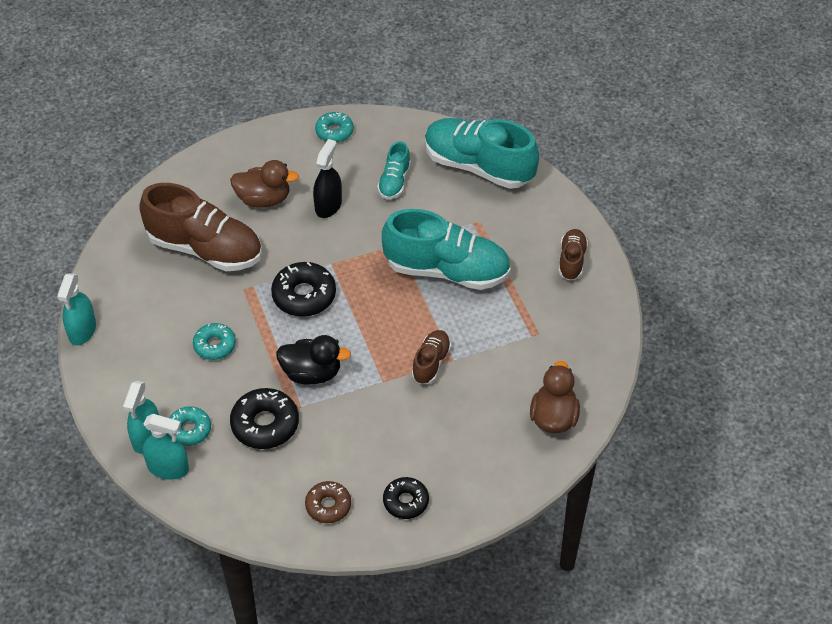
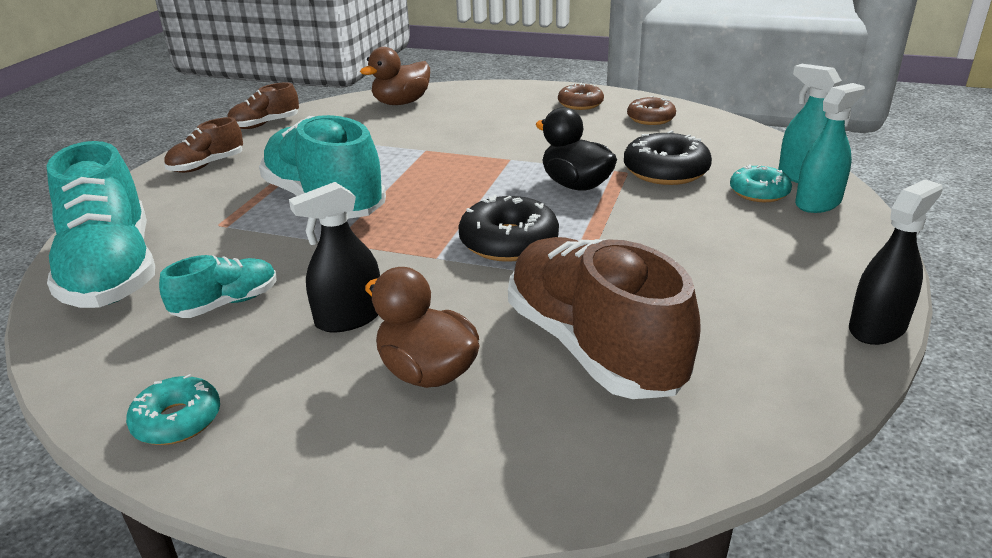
camera: 140 degrees left, 20 degrees down
turquoise spray bottle [57,273,96,345] -> black spray bottle [849,179,943,345]
turquoise donut [193,323,236,360] -> none
black donut [383,477,429,519] -> brown donut [558,83,604,110]
brown shoe [412,330,452,384] -> brown shoe moved to [227,82,299,129]

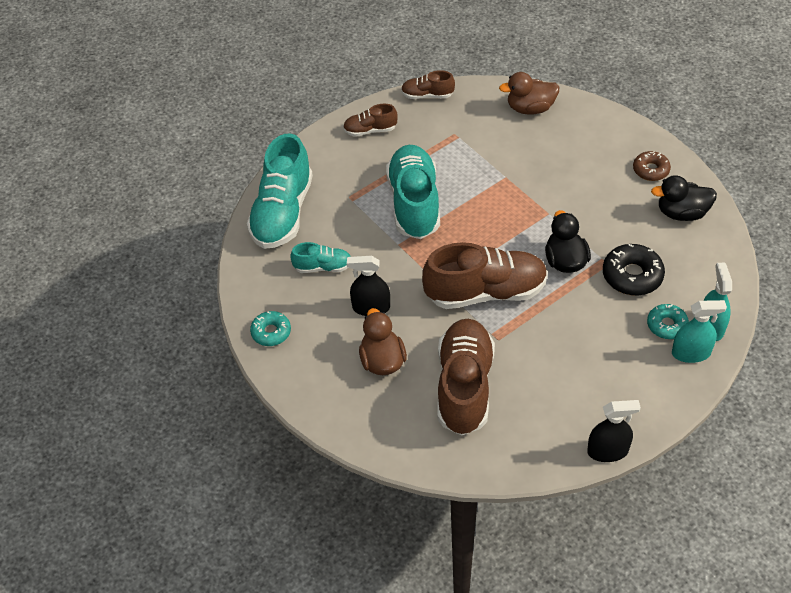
camera: 35 degrees right, 20 degrees up
black donut [458,195,559,262] -> brown shoe [422,242,548,309]
brown donut [627,96,676,125] -> black duck [651,175,717,221]

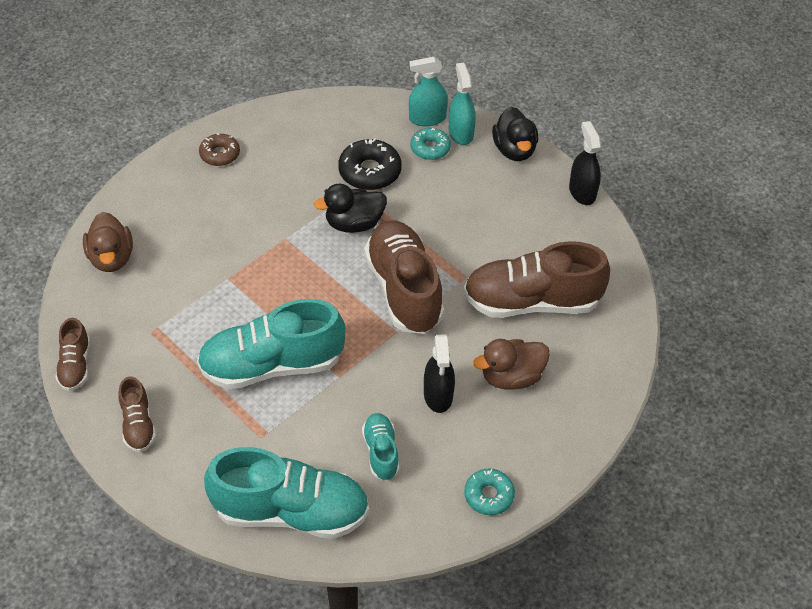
camera: 100 degrees left, 0 degrees up
black duck [651,175,717,221] -> black duck moved to [492,107,538,161]

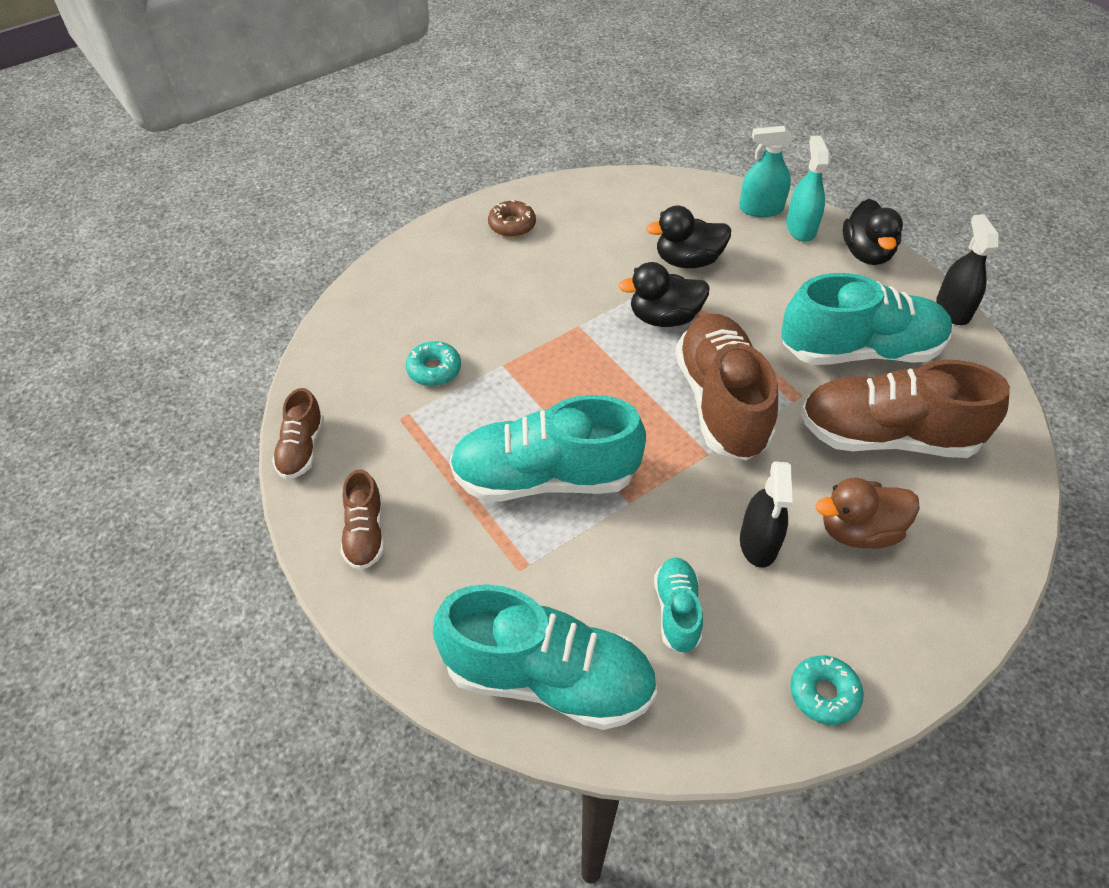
camera: 10 degrees right, 0 degrees up
brown duck [83,212,133,272] -> none
black donut [338,138,402,190] -> black duck [646,206,731,268]
turquoise donut [411,128,451,160] -> turquoise donut moved to [406,341,461,386]
none -> turquoise shoe [781,273,952,365]

